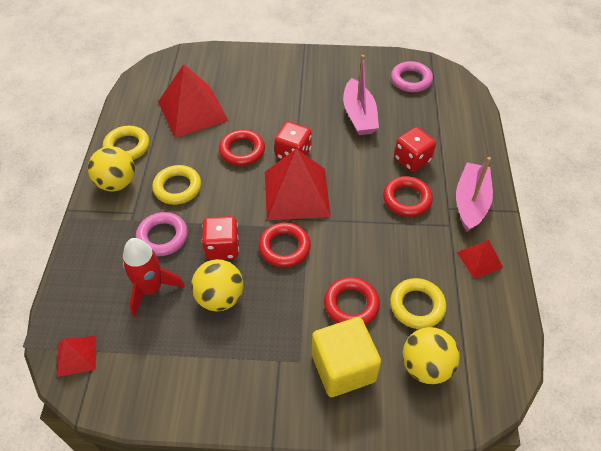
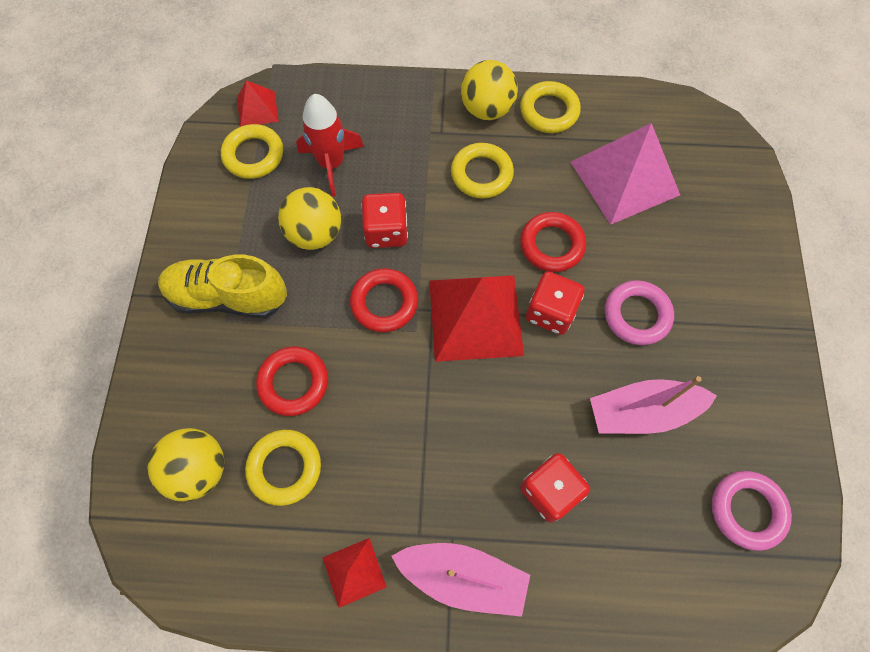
camera: 90 degrees right, 15 degrees up
pink ring [136,212,188,256] -> pink ring moved to [605,280,674,345]
red pyramid [158,64,229,138] -> pink pyramid [571,123,680,225]
yellow cube [312,317,381,397] -> none
red ring [383,176,433,217] -> none
none -> yellow shoe [158,255,287,318]
none -> yellow ring [221,124,283,179]

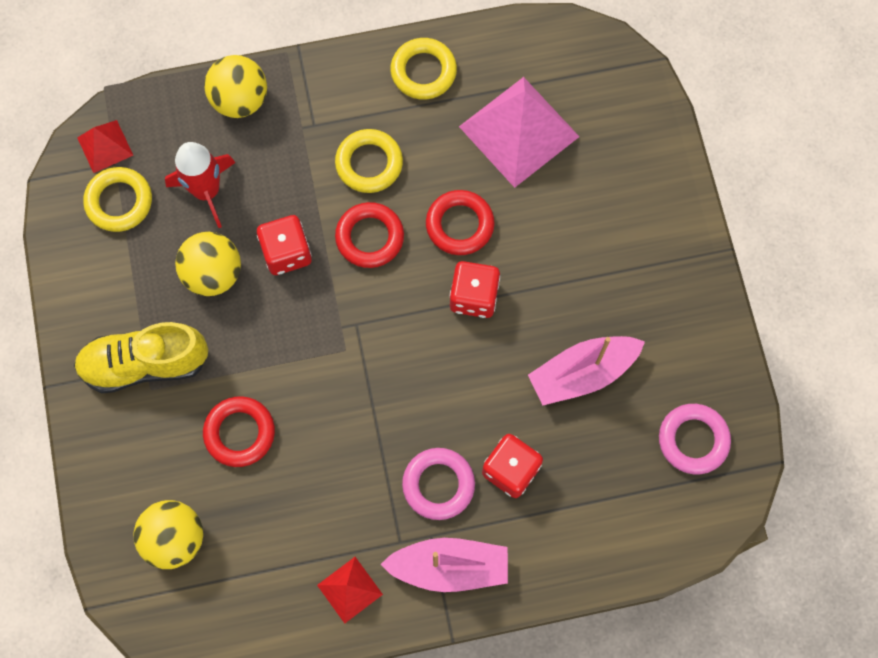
camera: 15 degrees left, 5 degrees up
yellow ring [245,430,321,506] -> none
red ring [350,268,418,332] -> red ring moved to [335,202,404,268]
red pyramid [429,275,524,362] -> none
yellow ball [461,60,518,120] -> yellow ball moved to [204,55,267,118]
pink ring [605,280,674,345] -> pink ring moved to [402,448,475,520]

